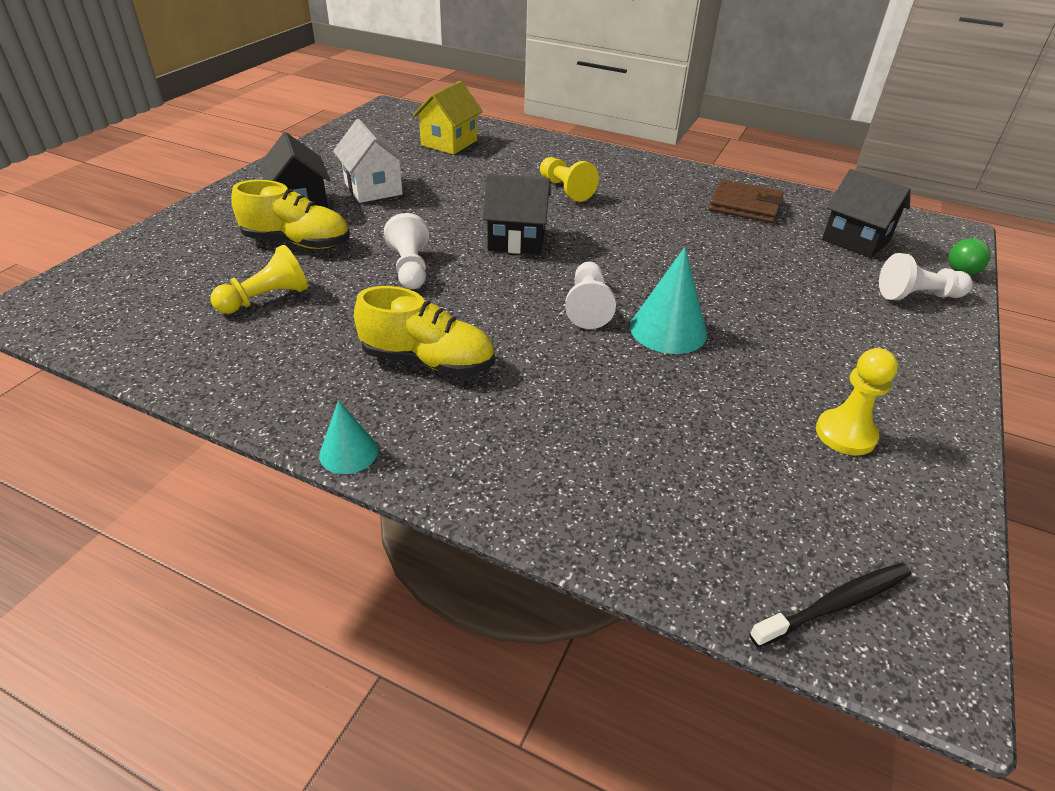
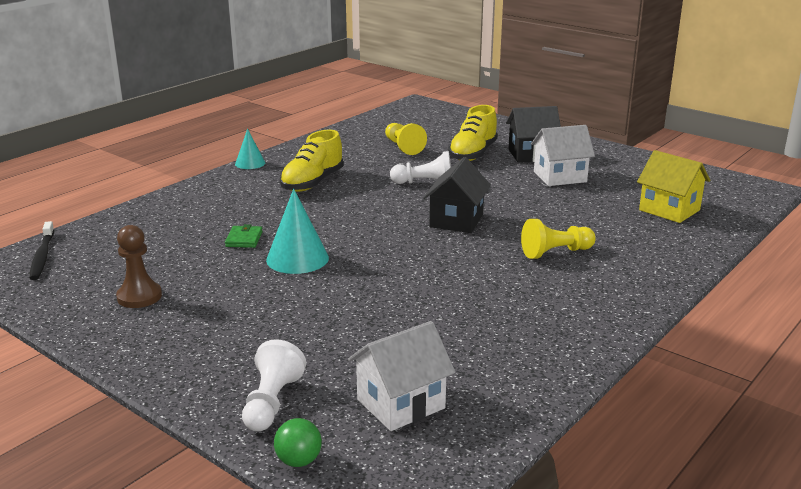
camera: 105 degrees right, 15 degrees down
white pawn [565,262,616,329] -> none
brown wallet [709,179,784,223] -> none
yellow pawn [816,348,898,455] -> brown pawn [116,225,162,308]
black house [822,169,910,258] -> white house [348,321,455,431]
none -> green wallet [225,224,263,248]

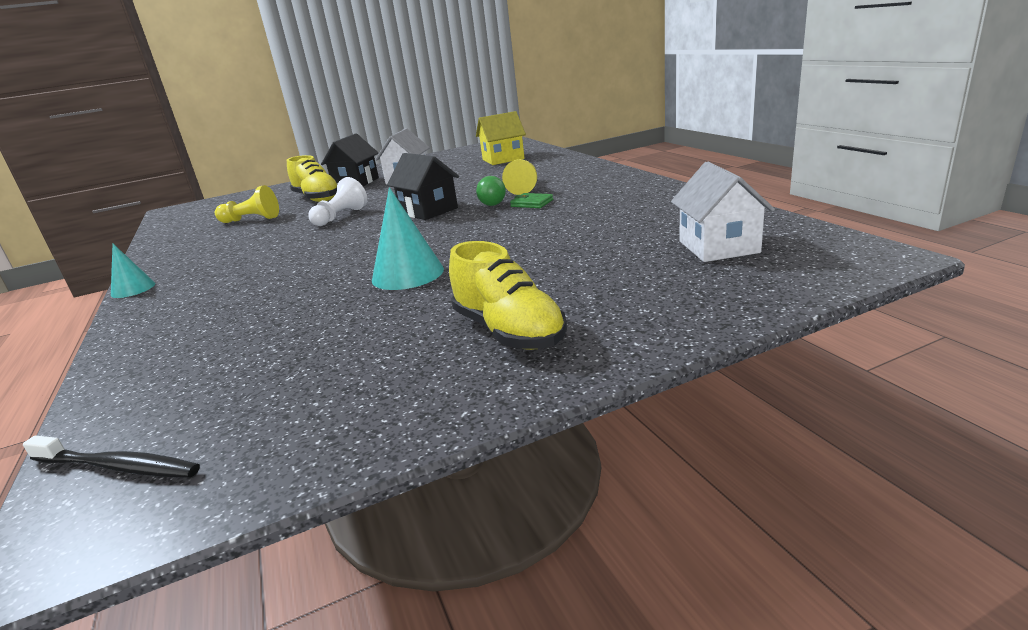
camera: 60 degrees left, 0 degrees up
brown pawn [116,225,162,308] -> none
green wallet [225,224,263,248] -> green wallet moved to [510,193,553,208]
white pawn [242,339,306,432] -> none
green ball [274,418,322,467] -> green ball moved to [476,176,506,206]
yellow shoe [280,130,344,192] -> yellow shoe moved to [449,241,567,350]

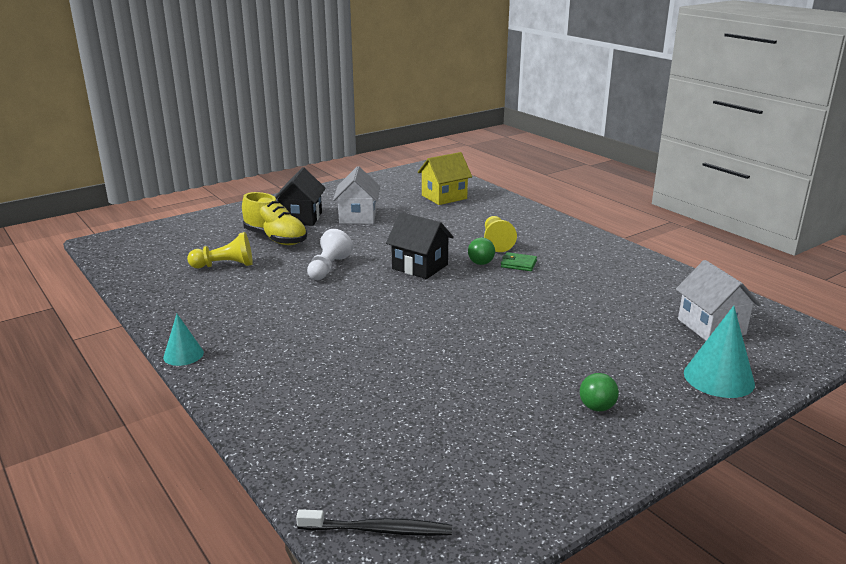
camera: 15 degrees left, 0 degrees up
turquoise cone [372,187,444,290] -> turquoise cone moved to [684,306,755,398]
yellow shoe [449,241,567,350] -> green ball [580,373,619,411]

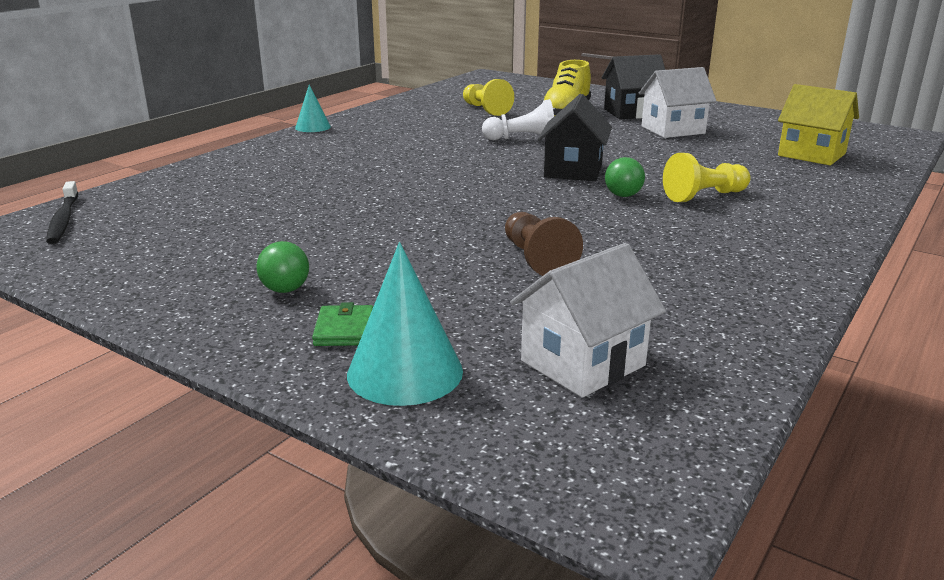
camera: 70 degrees right, 0 degrees up
green wallet [501,252,537,271] -> green wallet moved to [312,302,373,346]
none -> brown pawn [505,212,583,276]

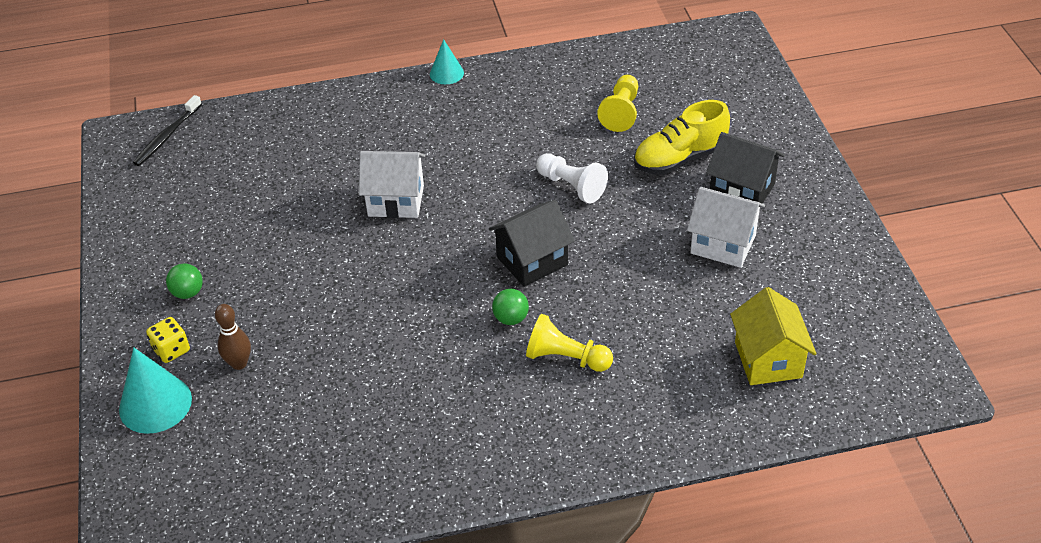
camera: 45 degrees right, 20 degrees up
green wallet [312,302,373,346] -> yellow dice [146,317,190,363]
brown pawn [505,212,583,276] -> none
white house [510,243,666,397] -> white house moved to [359,151,425,218]
none -> brown bowling pin [215,304,251,370]

